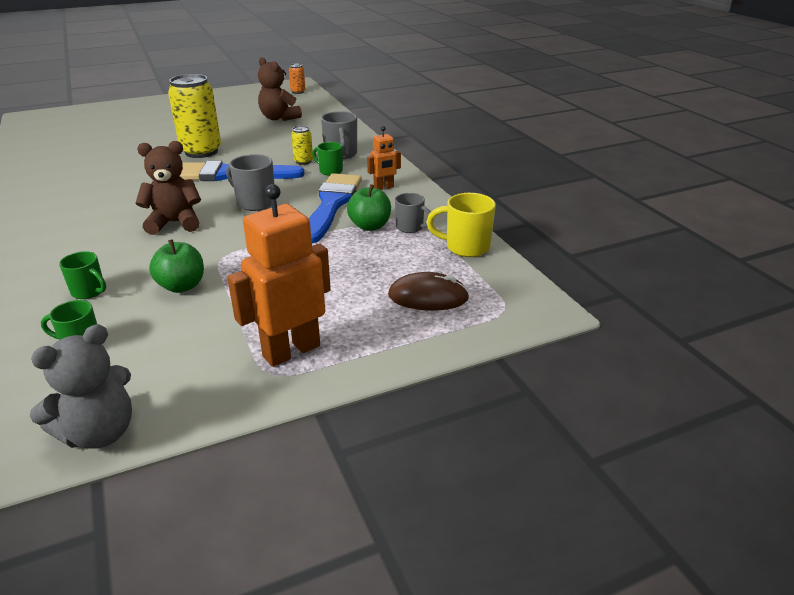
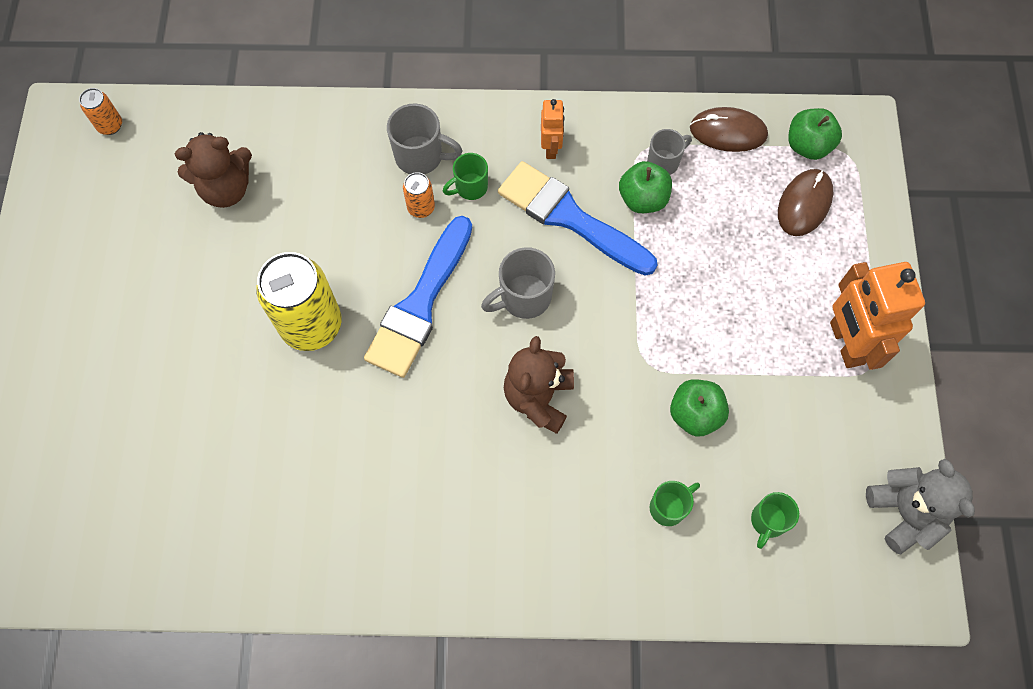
camera: 65 degrees left, 35 degrees up
yellow can [291,126,313,165] -> orange can [403,172,435,218]
yellow mug [427,193,496,257] -> brown mouse [690,107,768,152]
none -> green apple [788,108,842,160]

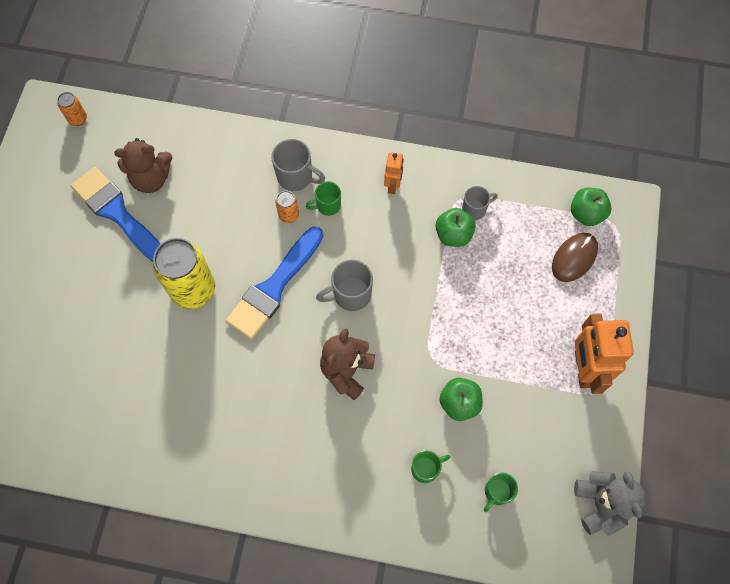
camera: 10 degrees right, 0 degrees up
blue brush [498,161,657,276] -> blue brush moved to [71,167,161,262]
brown mouse [690,107,768,152] -> none

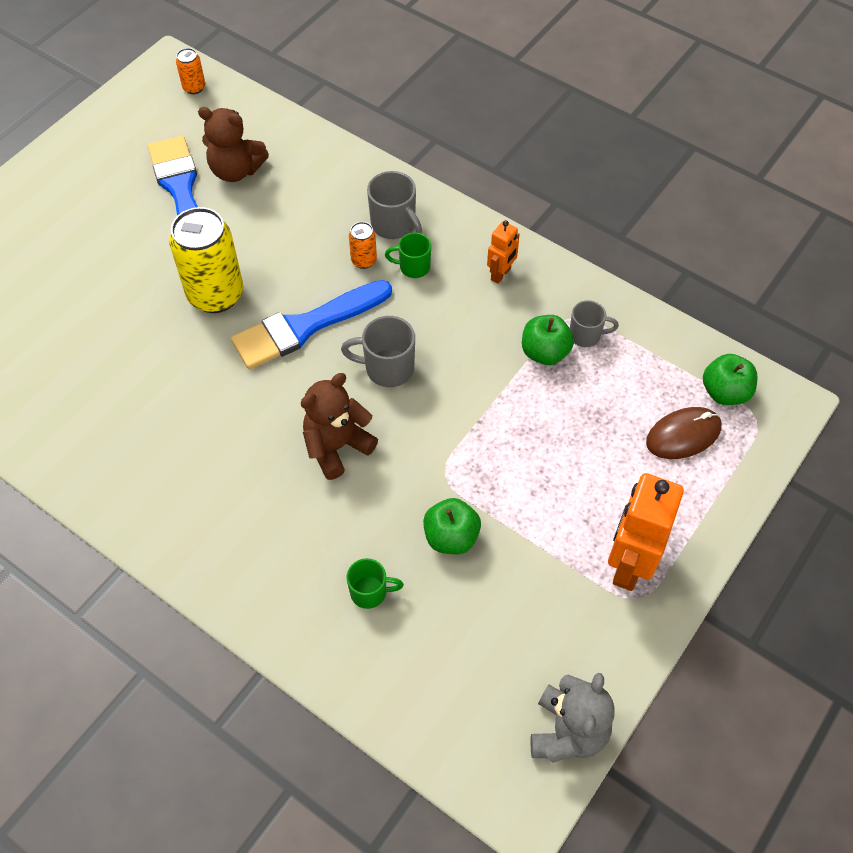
camera: 25 degrees right, 10 degrees down
green mug [484,472,518,512] -> none

